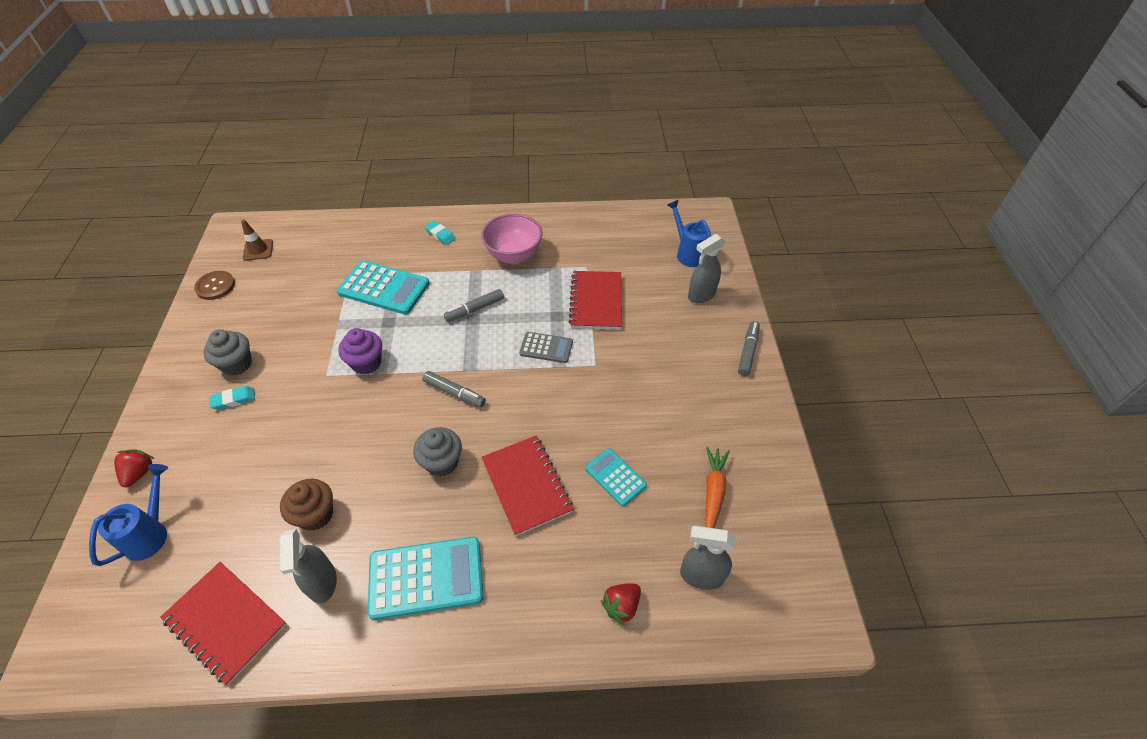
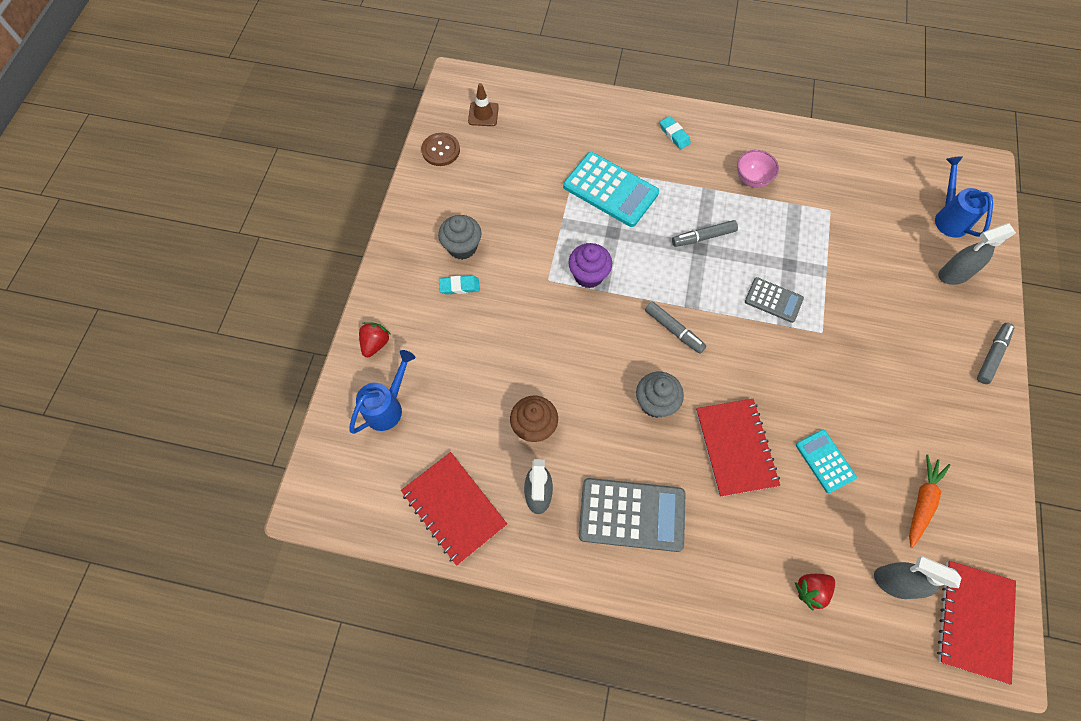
camera: 15 degrees right, 15 degrees up
turquoise calculator [368,537,483,620] -> grey calculator [579,478,685,552]
pink bowl [481,214,542,264] -> pink bowl [737,150,779,188], size x0.62
red notebook [568,271,622,330] -> red notebook moved to [937,561,1016,685]

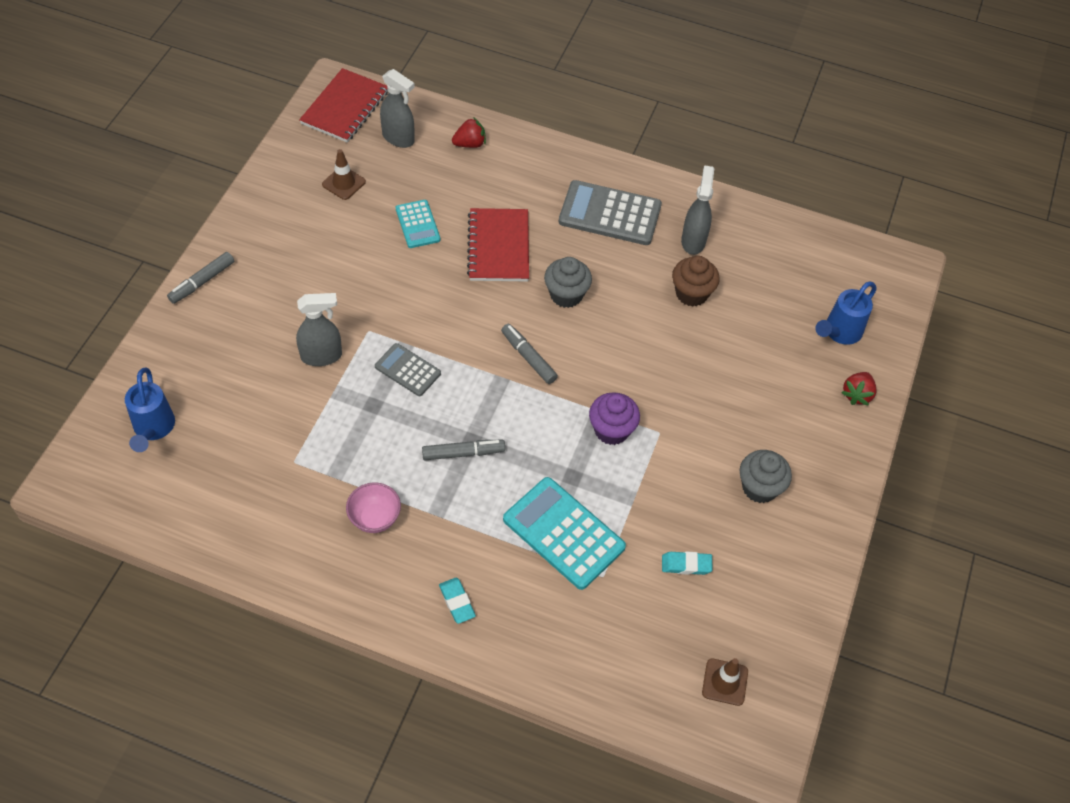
camera: 175 degrees left, 10 degrees down
red notebook [401,452,507,566] -> none
brown button [421,133,460,166] -> none
turquoise eraser [439,275,480,295] -> turquoise eraser moved to [662,551,713,575]
orange carrot [909,455,950,548] -> brown traffic cone [322,149,366,200]
grey spray bottle [938,223,1016,285] -> grey spray bottle moved to [296,293,342,366]

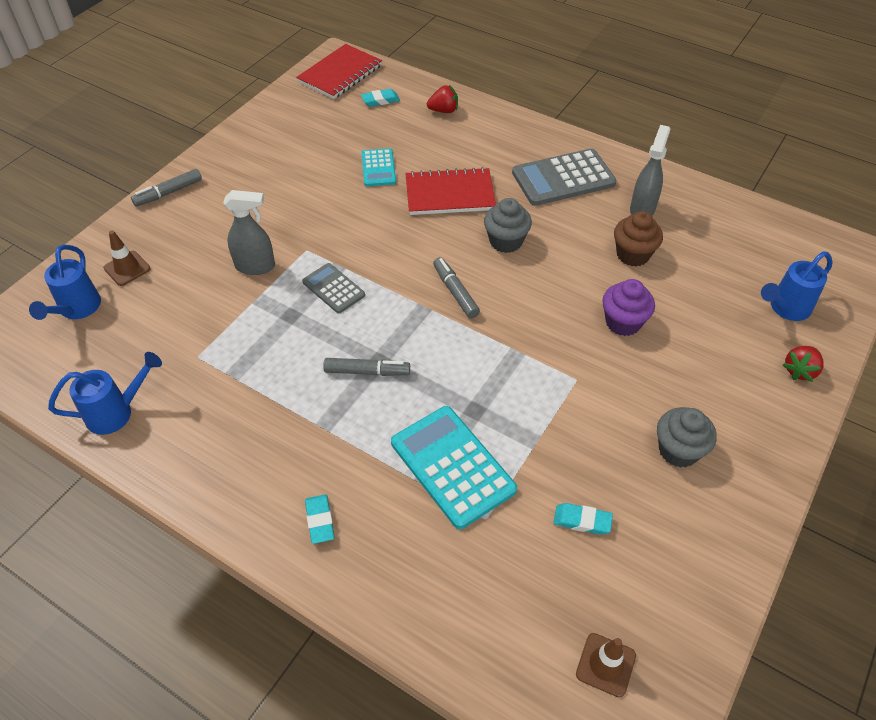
camera: 15 degrees right, 5 degrees down
brown traffic cone [322,149,366,200] -> brown traffic cone moved to [104,231,151,286]
pink bowl [346,482,401,533] -> none
grey spray bottle [380,69,415,148] -> turquoise eraser [361,89,400,107]
red notebook [467,208,529,282] -> red notebook turned 75 degrees clockwise [405,167,496,215]
grey calculator [559,180,662,245] -> grey calculator turned 45 degrees counterclockwise [512,148,617,206]
purple cupcake [589,392,640,445] -> purple cupcake moved to [602,279,655,336]
none -> blue watering can [48,352,162,435]

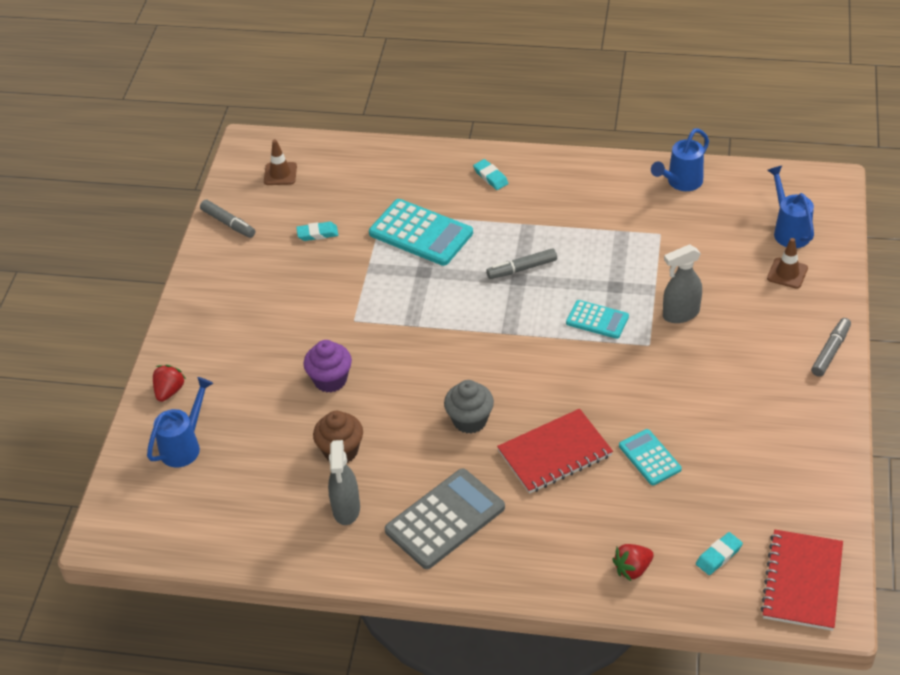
camera: 160 degrees right, 5 degrees down
grey calculator [302,263,365,313] -> turquoise calculator [566,300,629,339]
grey marker [433,257,480,318] -> grey marker moved to [200,200,256,238]
grey cupcake [657,407,717,468] -> none

